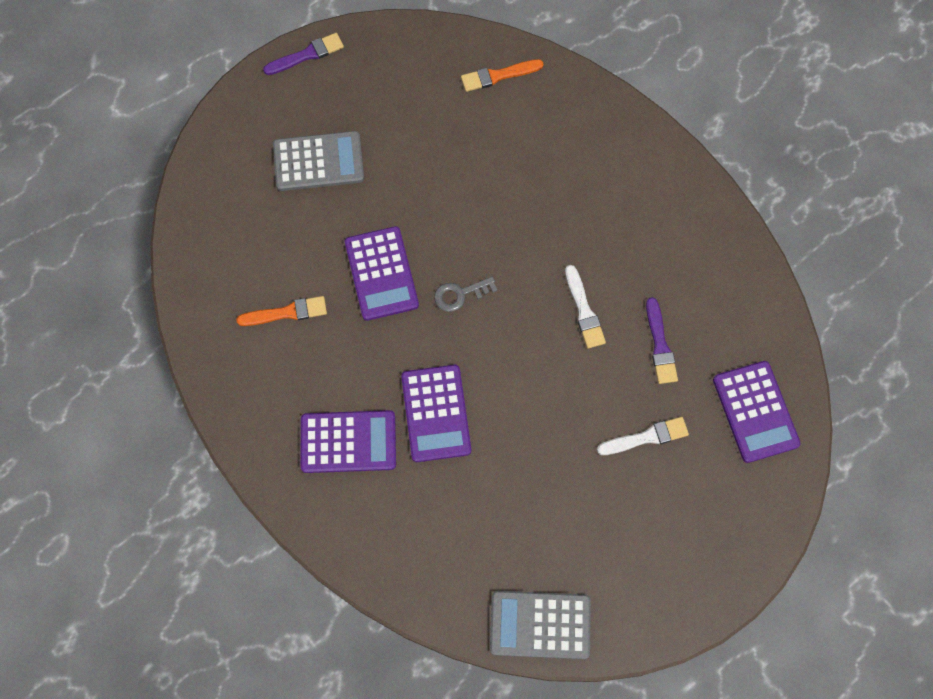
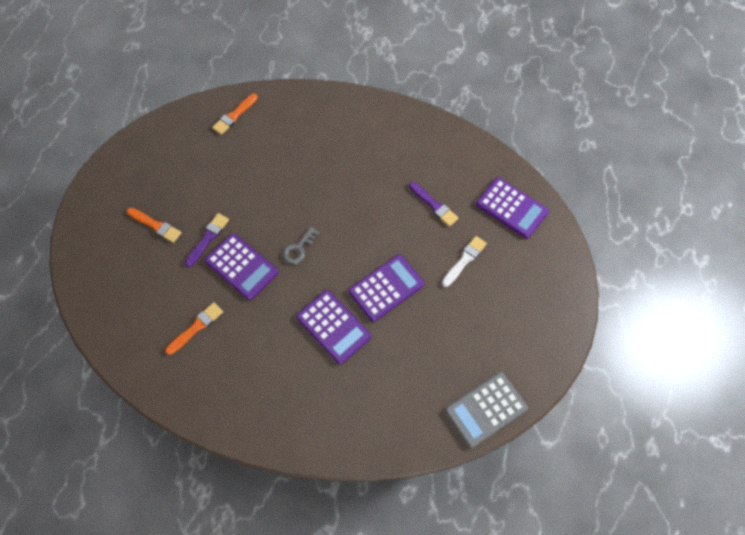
camera: 35 degrees left, 5 degrees down
purple brush [263,33,344,75] -> purple brush moved to [185,213,229,267]
grey calculator [273,131,364,191] -> orange brush [127,208,182,243]
purple calculator [300,410,396,473] -> purple calculator moved to [349,254,425,322]
white brush [565,265,606,349] -> none

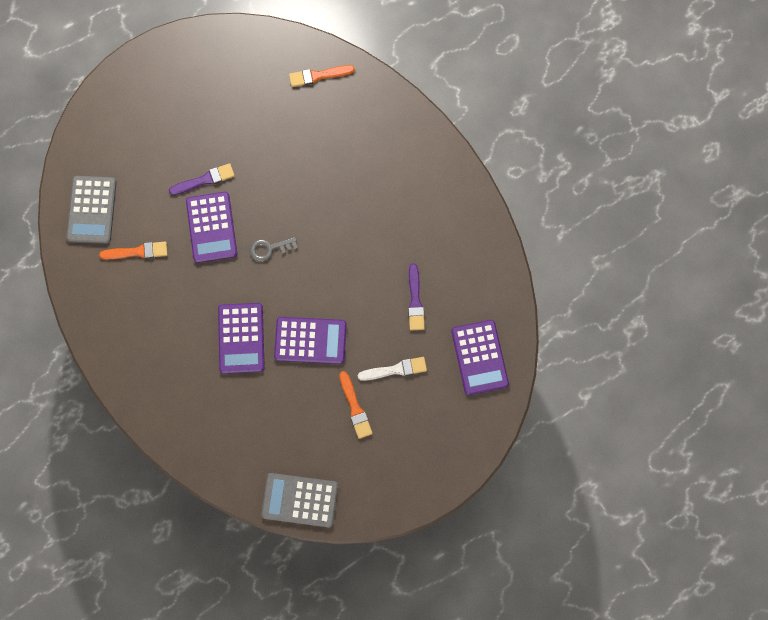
camera: 40 degrees right, 10 degrees up
orange brush [127,208,182,243] -> orange brush moved to [339,371,373,439]
none -> grey calculator [66,176,117,244]

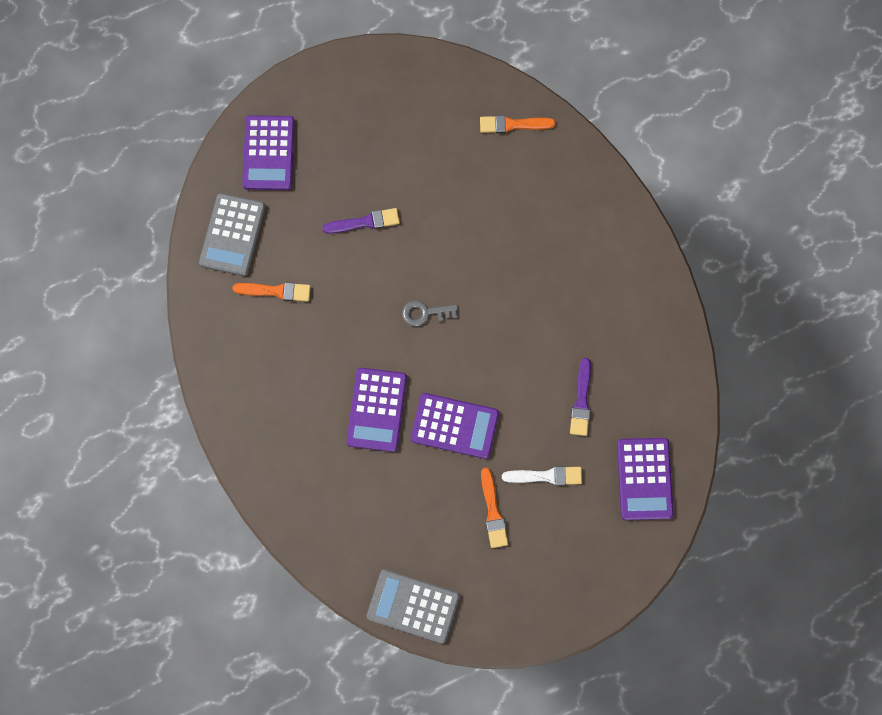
camera: 10 degrees right, 0 degrees up
purple calculator [186,192,237,263] -> purple calculator moved to [242,115,295,190]

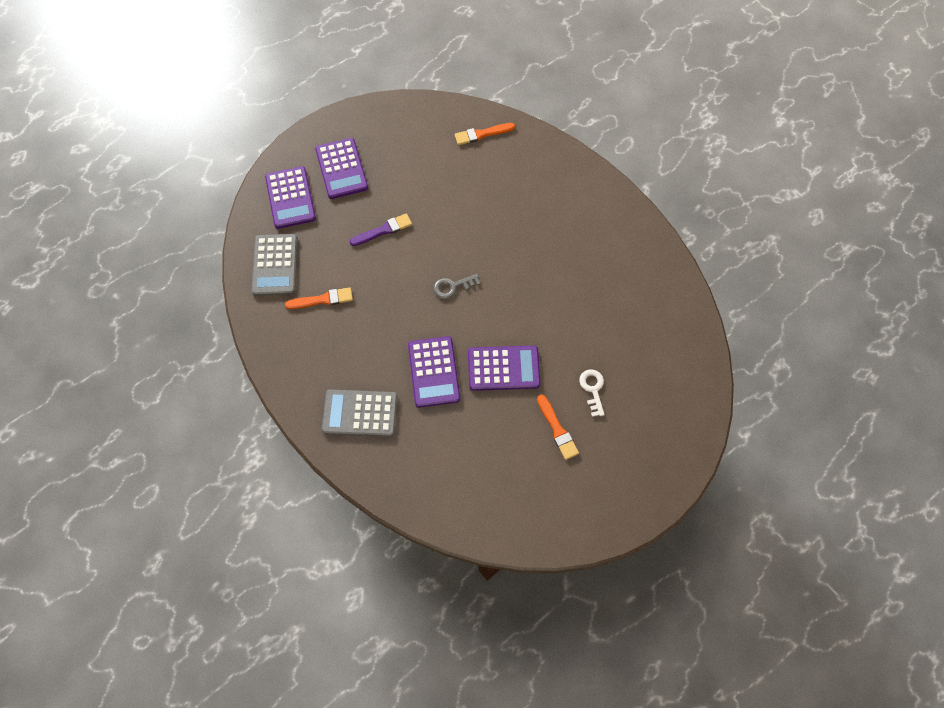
camera: 15 degrees left, 10 degrees down
grey calculator [367,569,459,643] -> grey calculator moved to [322,389,398,437]
white brush [502,466,582,485] -> white key [579,369,605,417]
purple brush [570,358,591,436] -> none
purple calculator [617,438,674,520] -> purple calculator moved to [315,138,368,199]

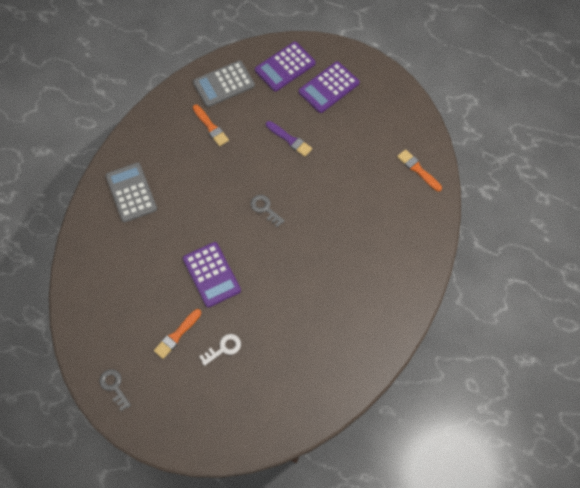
camera: 65 degrees right, 0 degrees up
purple calculator [408,336,460,408] -> none
none -> grey key [99,369,131,411]

